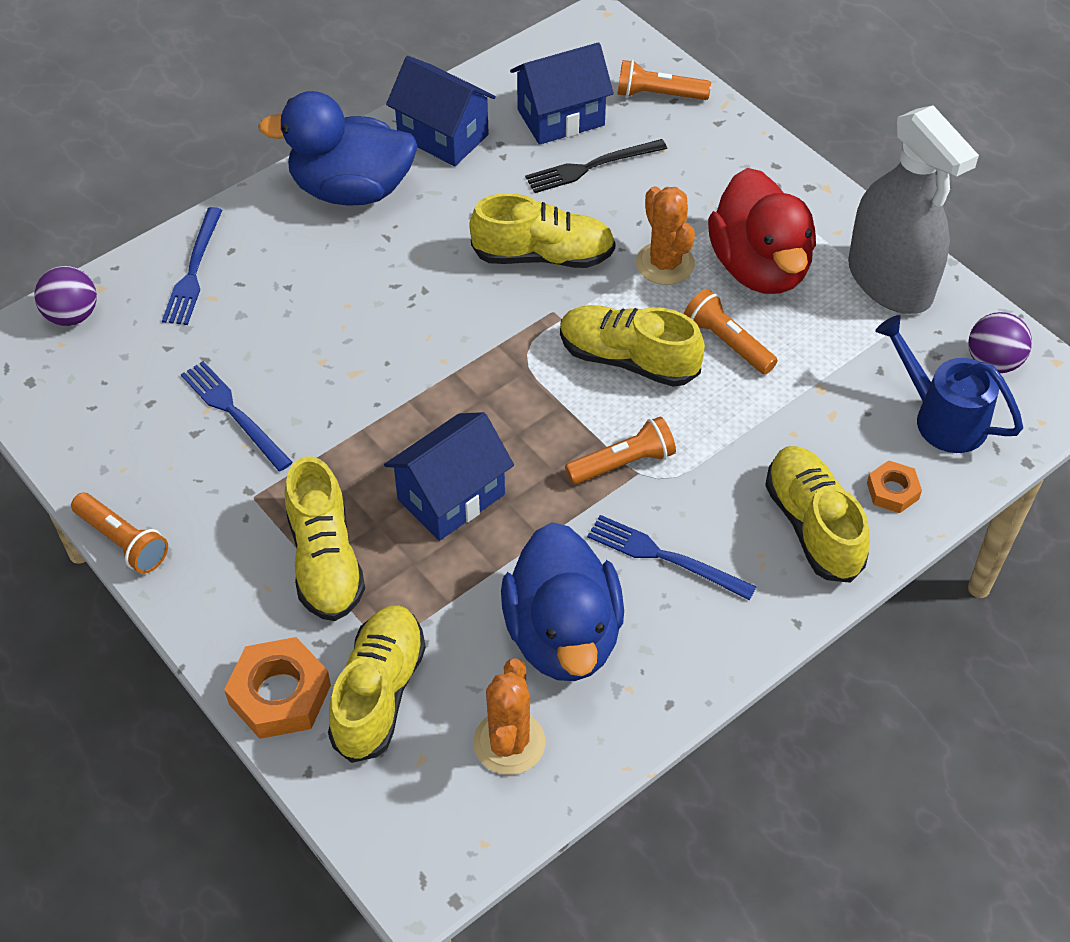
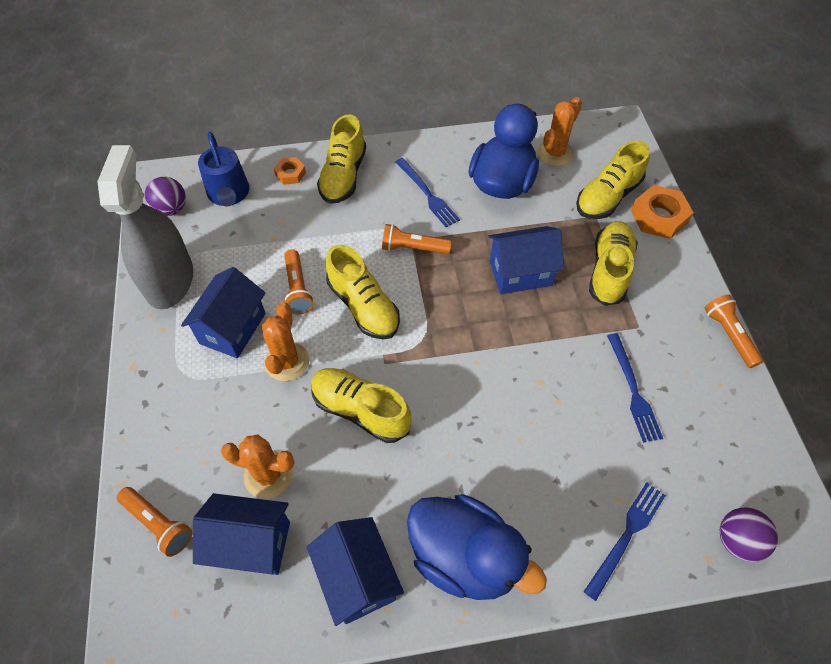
camera: 150 degrees left, 5 degrees up
black fork [525,139,667,193] -> orange cactus [221,434,295,499]
red duck [708,168,816,294] -> blue house [181,267,266,358]

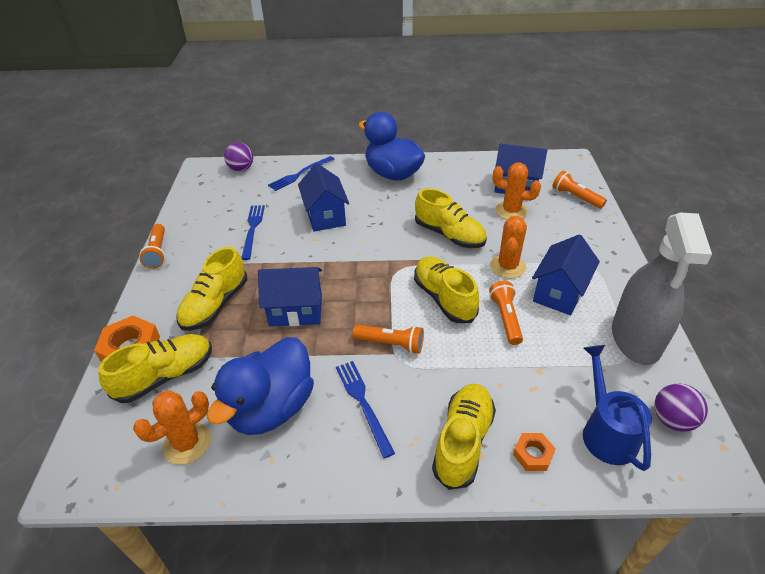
camera: 170 degrees left, 15 degrees down
blue house [307,517,404,626] -> blue house moved to [298,163,349,232]

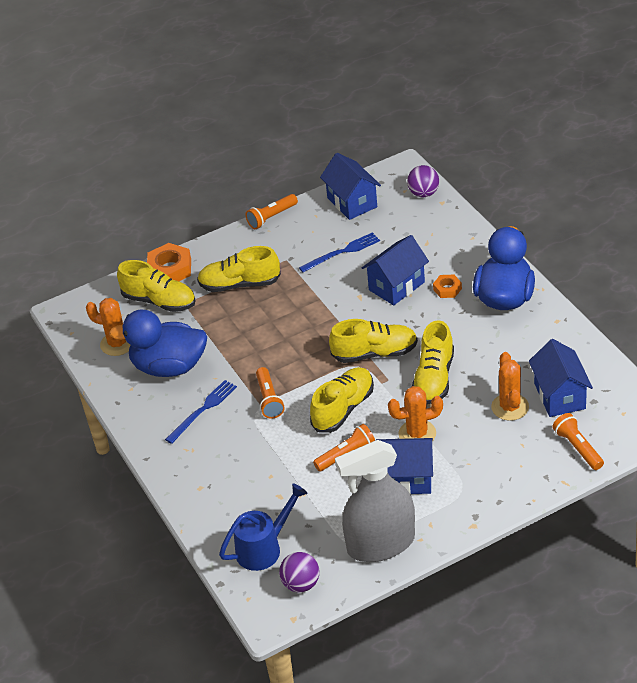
camera: 65 degrees right, 0 degrees up
blue house [258,267,322,326] -> blue house moved to [320,153,381,220]
blue fork [268,156,335,191] -> none
yellow shoe [432,384,496,490] -> yellow shoe moved to [329,319,418,363]
orange nut [513,433,556,471] -> orange nut moved to [433,275,462,298]
orange flashlight [552,171,607,209] -> orange flashlight turned 45 degrees counterclockwise [552,413,604,470]

